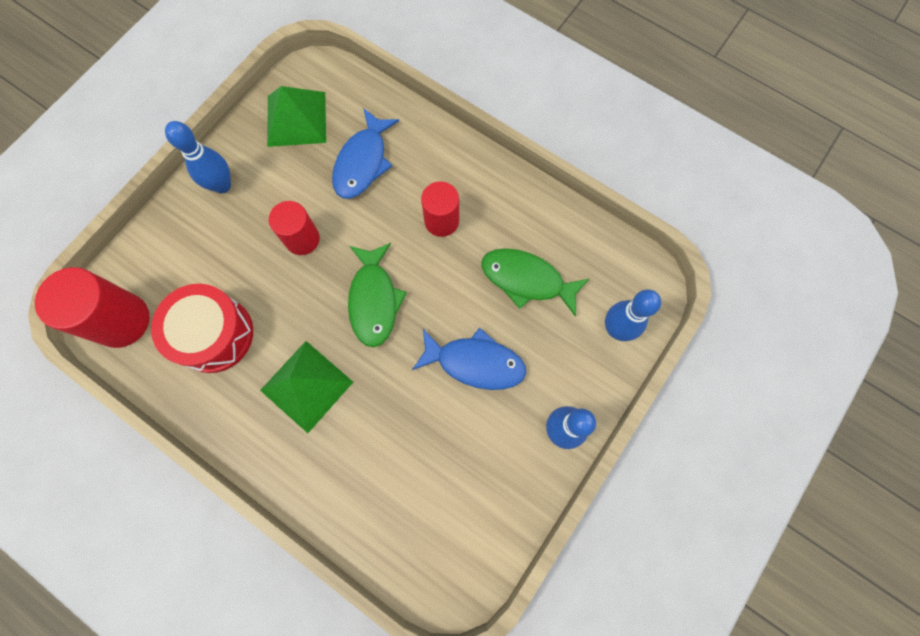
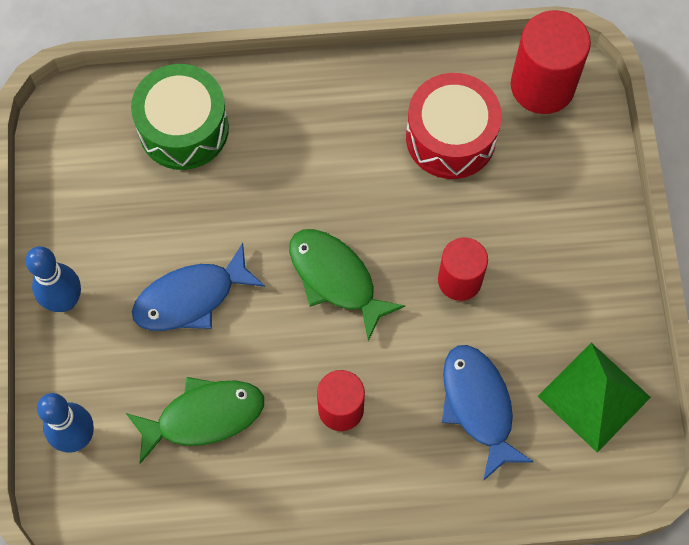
camera: 140 degrees right, 5 degrees down
blue bowling pin [165,121,231,193] -> none
green pyramid [260,341,353,433] -> none
none -> green drum [131,64,229,170]

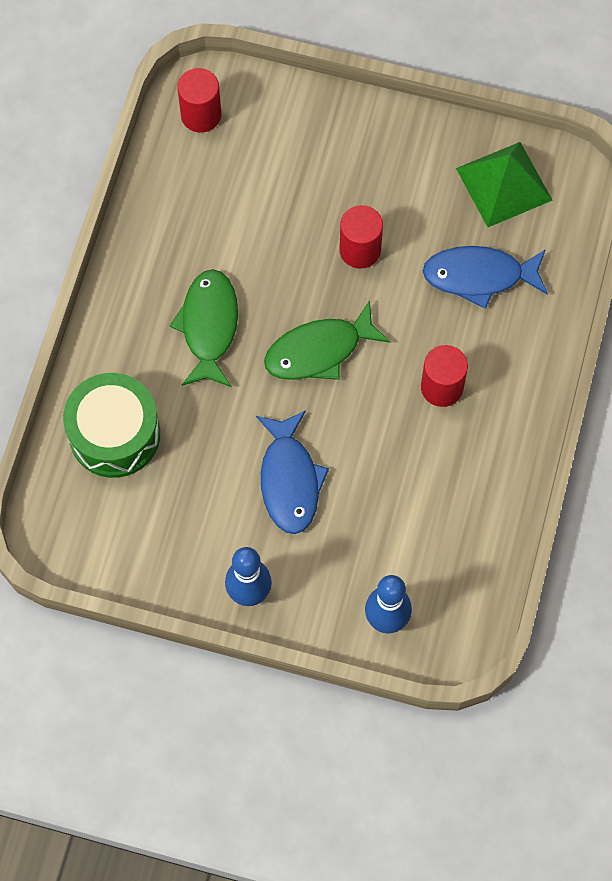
camera: 70 degrees left, 0 degrees up
green fish [126,377,264,464] -> green fish moved to [170,269,238,387]
red drum [406,73,502,179] -> none
red cylinder [511,10,591,114] -> red cylinder [177,68,221,133], size x0.65

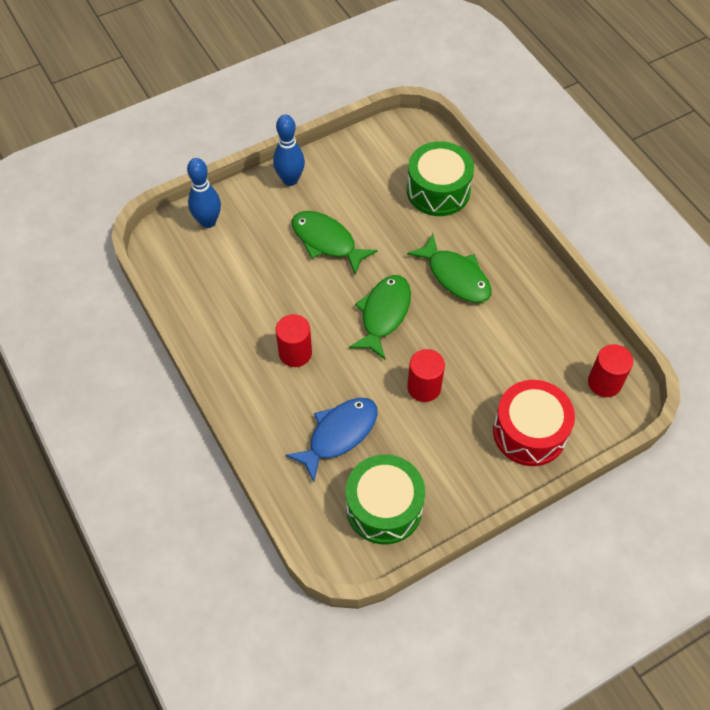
camera: 135 degrees right, 10 degrees down
blue fish [256,410,329,534] -> green fish [292,211,378,275]
green pyramid [456,142,553,227] -> green drum [346,454,425,544]
none -> red drum [493,380,575,466]

